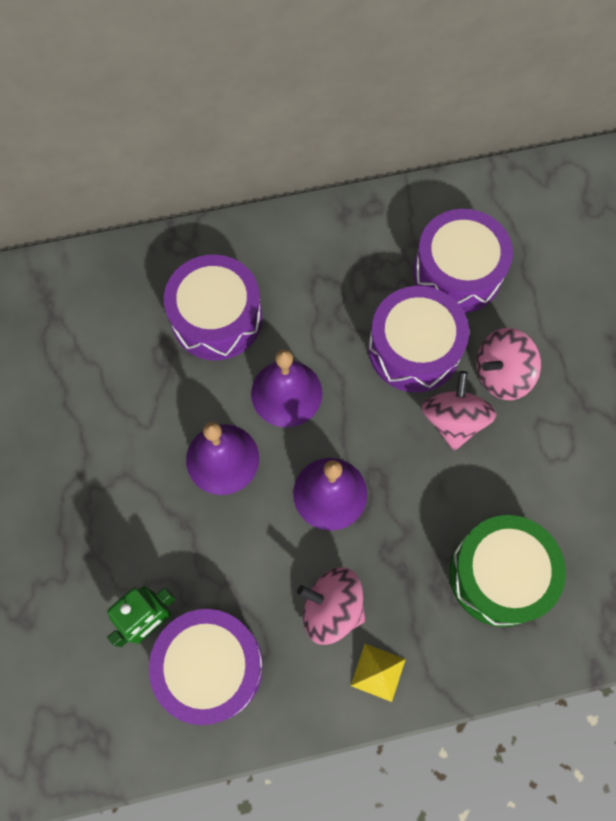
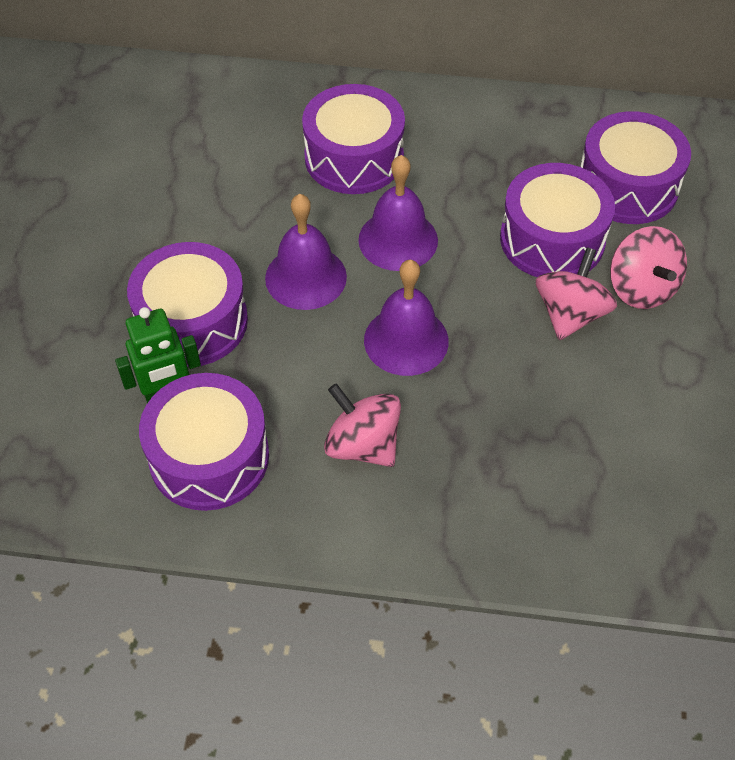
camera: 20 degrees right, 15 degrees down
yellow pyramid [351,644,406,702] -> none
green drum [449,515,566,627] -> none
pink spinning top [476,328,541,400] -> pink spinning top turned 105 degrees counterclockwise [610,226,687,309]
none -> purple drum [127,242,248,367]

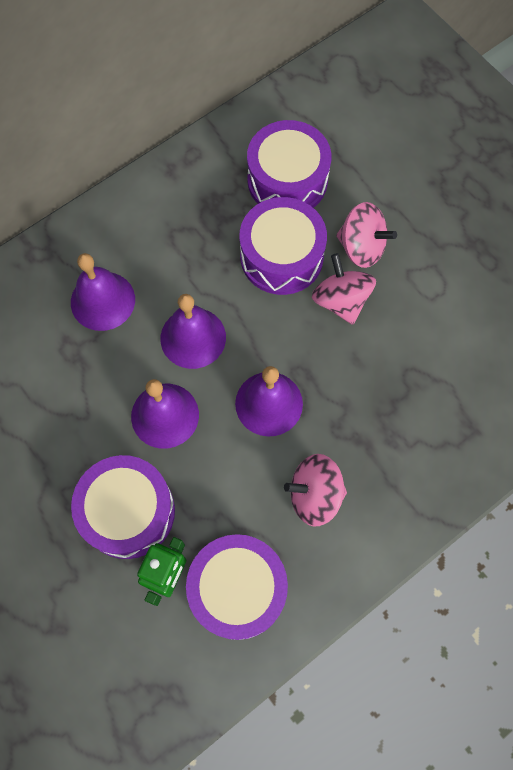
camera: 45 degrees left, 15 degrees up
purple drum [302,84,405,194] -> purple bell [71,253,135,331]

